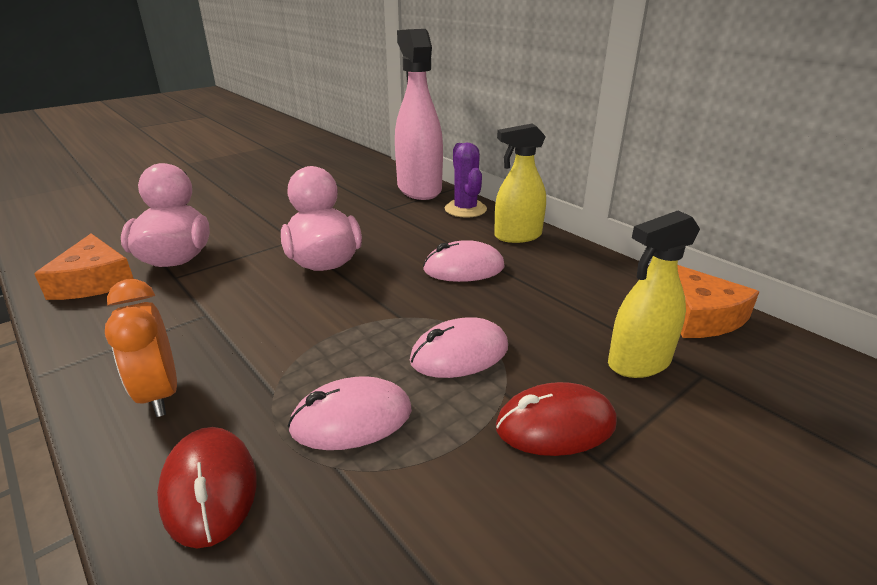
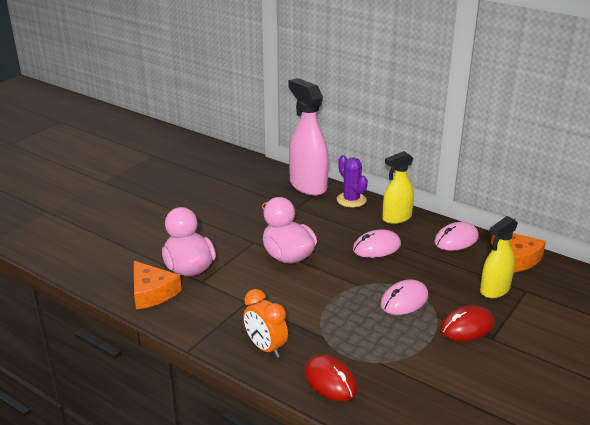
camera: 15 degrees left, 0 degrees up
pink mouse [288,376,412,450] -> pink mouse moved to [434,222,479,251]

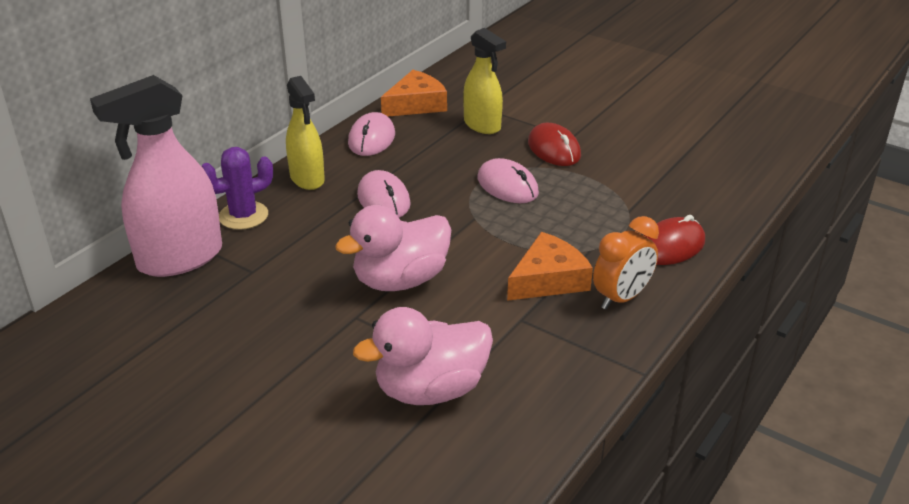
camera: 90 degrees left, 5 degrees up
orange cheese [134,261,182,310] -> orange cheese moved to [507,232,593,301]
pink mouse [434,222,479,251] -> pink mouse turned 45 degrees clockwise [348,112,395,156]

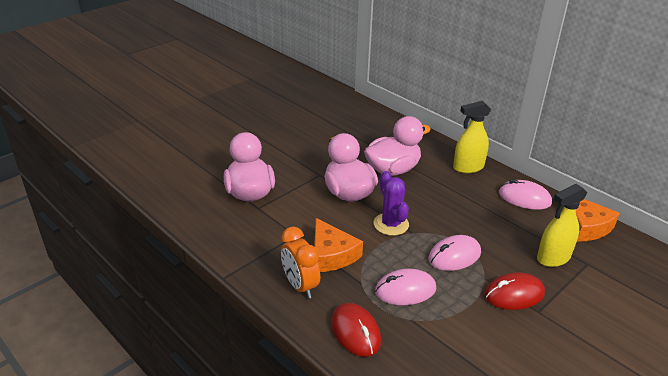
camera: 100 degrees right, 0 degrees up
pink spray bottle [90,75,222,277] -> none
purple cactus [201,147,273,230] -> purple cactus moved to [374,171,409,236]
pink mouse [357,170,411,218] -> pink mouse moved to [375,269,436,305]
none -> pink duck [364,116,431,176]

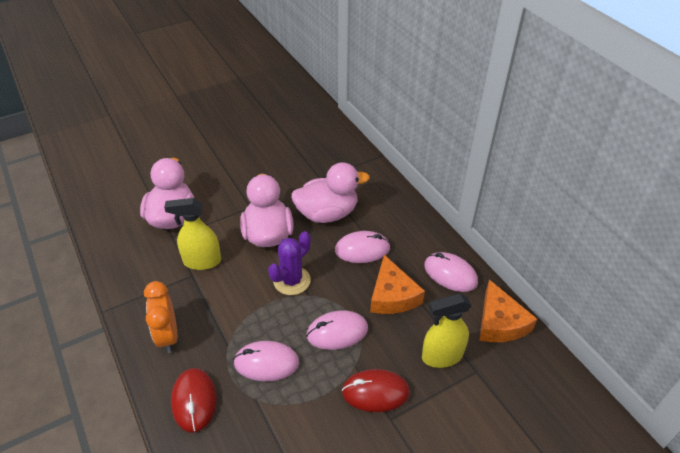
camera: 15 degrees right, 10 degrees up
orange cheese [314,218,363,272] -> orange cheese moved to [370,255,425,314]
purple cactus [374,171,409,236] -> purple cactus turned 45 degrees clockwise [268,231,311,295]
yellow spray bottle [453,101,491,173] -> yellow spray bottle moved to [164,198,221,270]
none -> pink mouse [335,231,390,263]

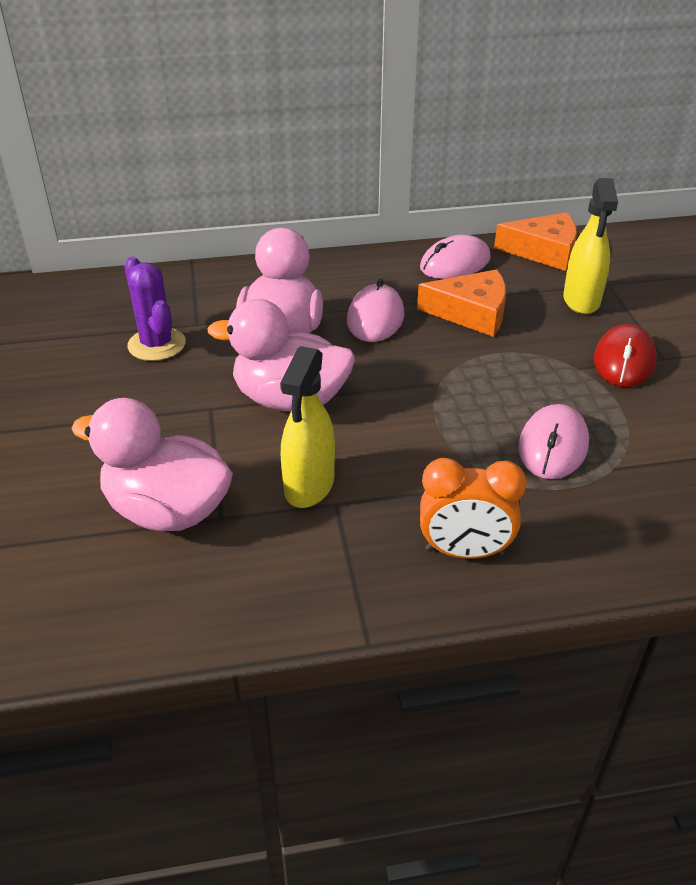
camera: 70 degrees left, 5 degrees down
red mouse [171,368,217,432] -> none
purple cactus [268,231,311,295] -> purple cactus moved to [124,257,186,361]
pink mouse [306,310,368,350] -> none

